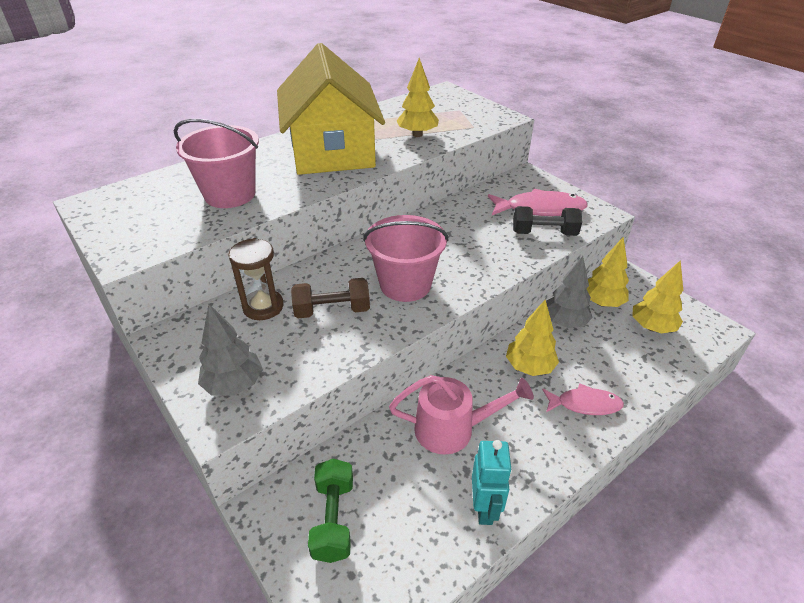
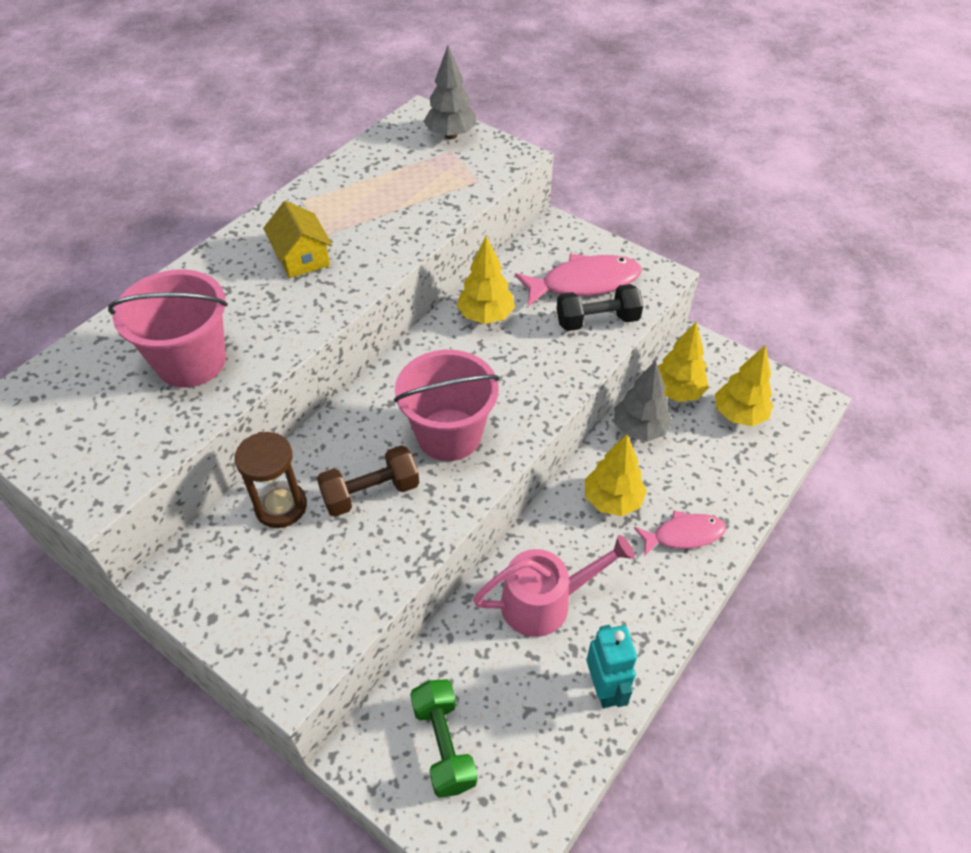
camera: 15 degrees left, 10 degrees up
grey tree [198,304,263,396] -> grey tree moved to [423,45,477,139]
yellow house [277,43,385,175] -> yellow house [263,201,332,278], size x0.41
yellow tree [397,58,439,137] -> yellow tree moved to [456,236,515,324]

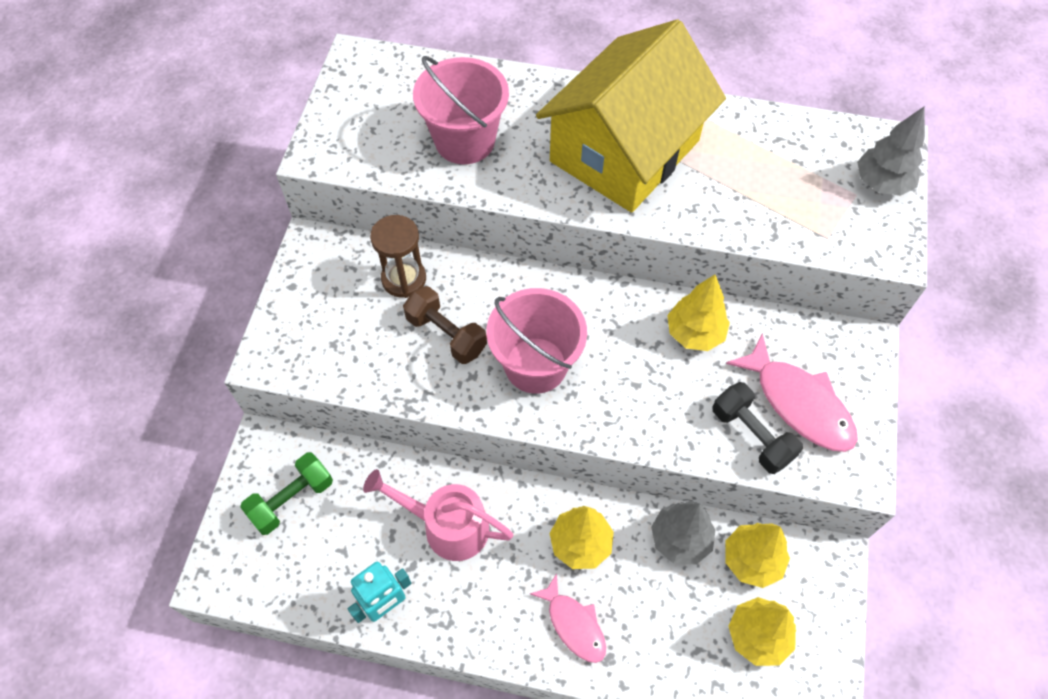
camera: 65 degrees right, 10 degrees up
yellow house [263,201,332,278] -> yellow house [536,19,726,213], size x2.42
pink watering can [473,535,635,637] -> pink watering can turned 150 degrees clockwise [363,469,513,561]

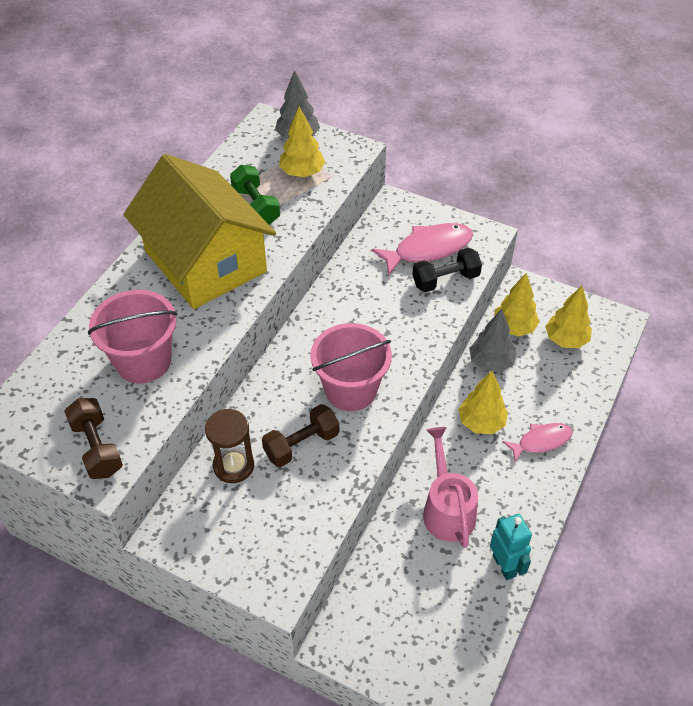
camera: 75 degrees left, 10 degrees down
green dumbbell [240,452,333,535] -> green dumbbell moved to [230,165,280,225]
pink watering can [363,469,513,561] -> pink watering can turned 135 degrees clockwise [423,427,478,548]
yellow tree [667,275,730,351] -> yellow tree moved to [279,106,325,177]
none -> brown dumbbell [64,398,123,479]

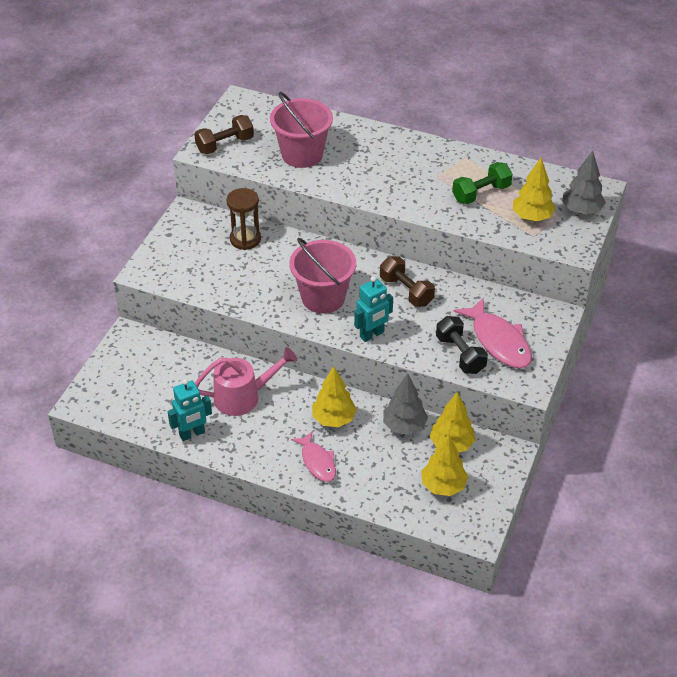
camera: 85 degrees right, 5 degrees down
yellow house [123,154,276,309] -> none
brown dumbbell [262,404,339,467] -> brown dumbbell moved to [380,256,435,307]
none -> turquoise robot [354,276,393,342]

